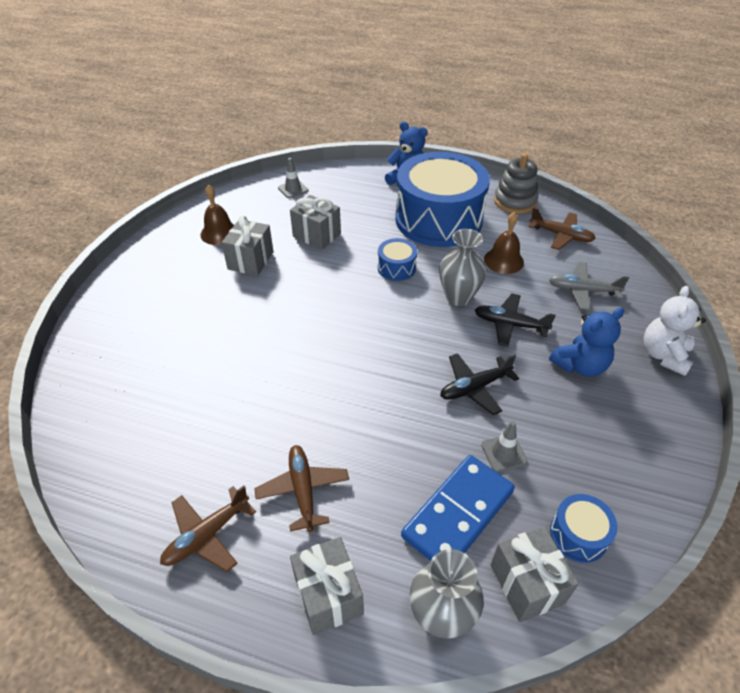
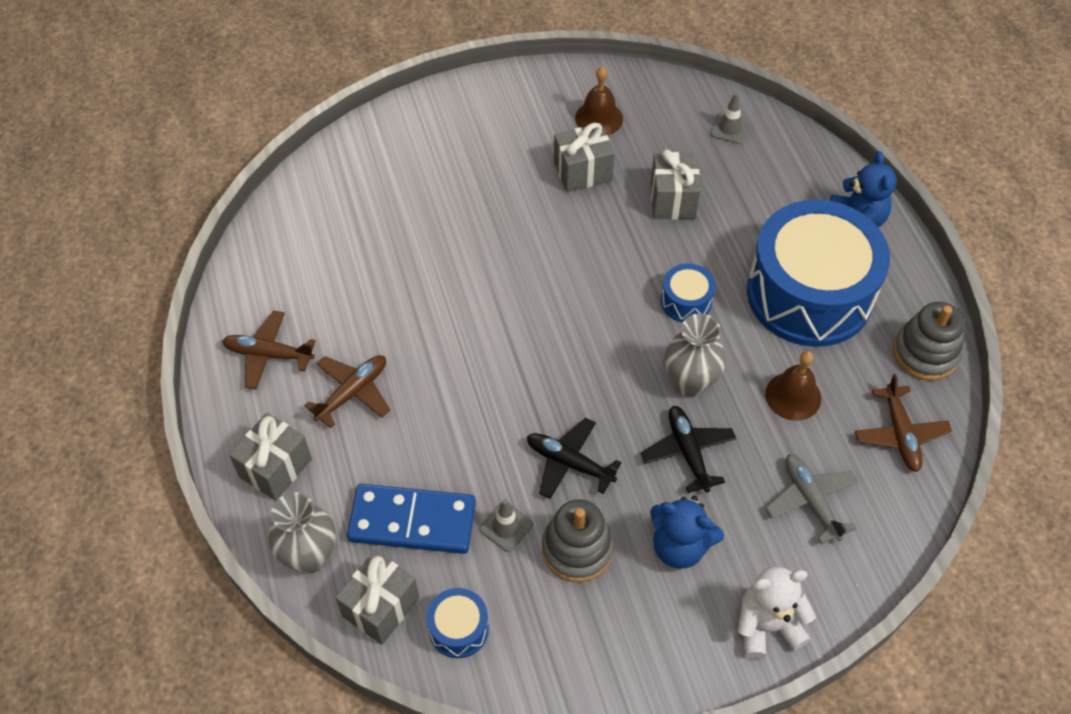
camera: 55 degrees right, 10 degrees up
none -> grey stacking toy [542,499,614,582]

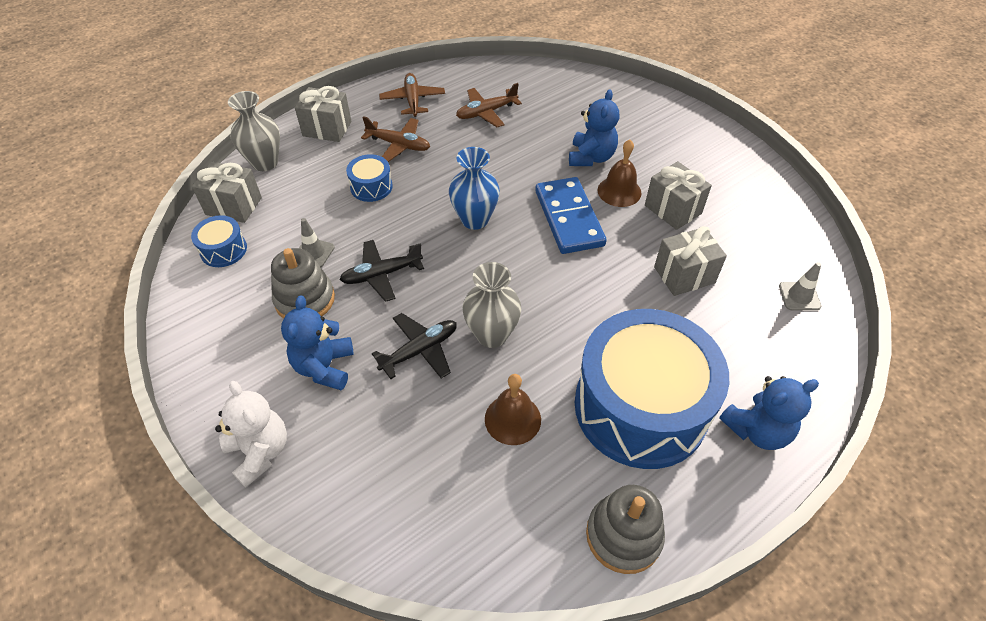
camera: 70 degrees right, 5 degrees down
blue domino [347,484,476,554] -> blue domino moved to [535,177,606,254]
black plane [527,417,622,499] -> black plane turned 120 degrees counterclockwise [340,240,424,302]
brown bell [575,66,623,135] -> brown bell moved to [598,140,642,207]
blue drum [661,263,716,322] -> blue drum moved to [346,154,393,202]
grey plane [766,454,858,544] -> none
brown plane [855,374,952,472] -> brown plane moved to [456,83,522,127]
none -> blue vase [449,147,500,230]
none -> blue teddy bear [569,89,619,166]

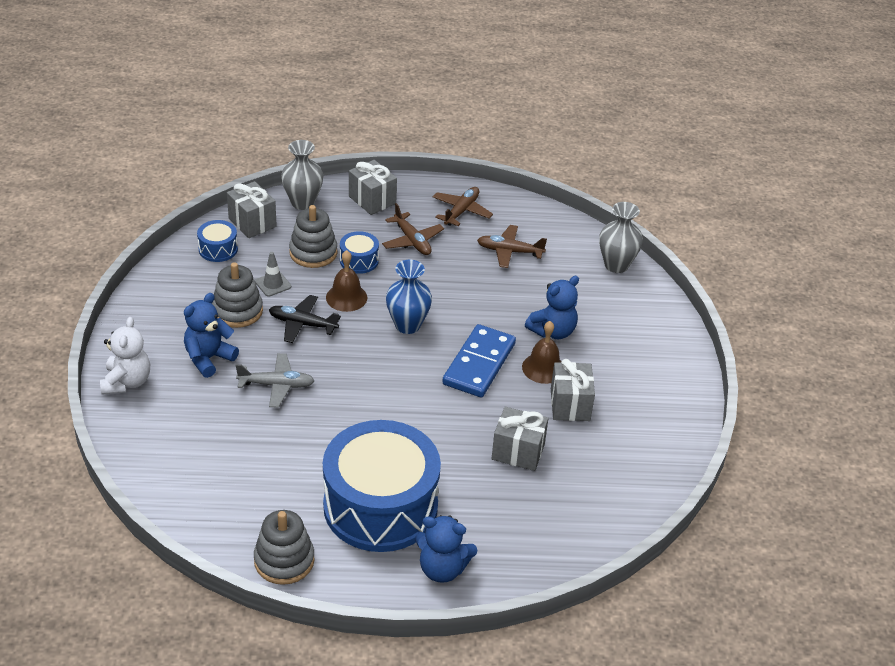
camera: 35 degrees right, 10 degrees down
black plane [372,313,457,379] -> grey plane [235,353,315,408]
grey vase [463,262,521,348] -> grey vase moved to [599,202,643,273]
brown bell [485,374,541,445] -> brown bell moved to [326,250,367,312]
grey traffic cone [779,262,821,311] -> none
none -> grey stacking toy [289,205,337,268]

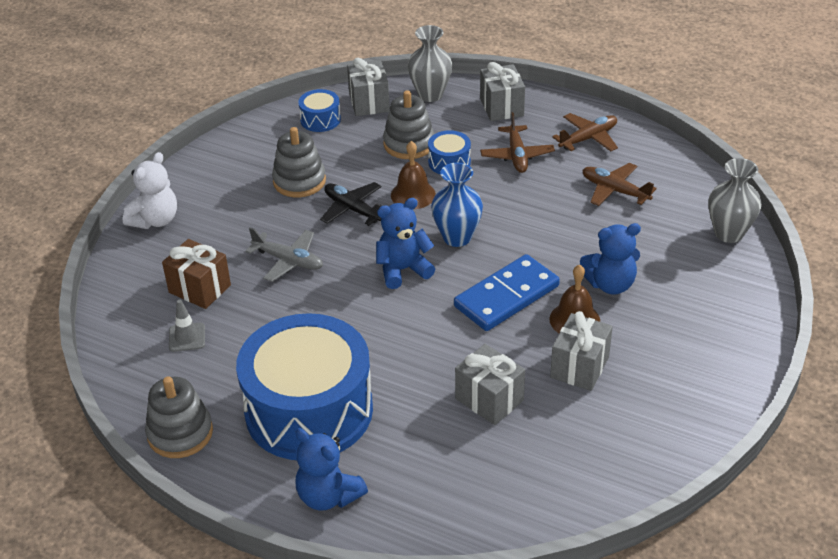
camera: 30 degrees right, 0 degrees up
blue teddy bear [184,293,239,378] -> blue teddy bear moved to [376,198,435,289]
grey traffic cone [255,252,291,296] -> grey traffic cone moved to [169,300,205,352]
none -> brown gift [162,239,231,309]

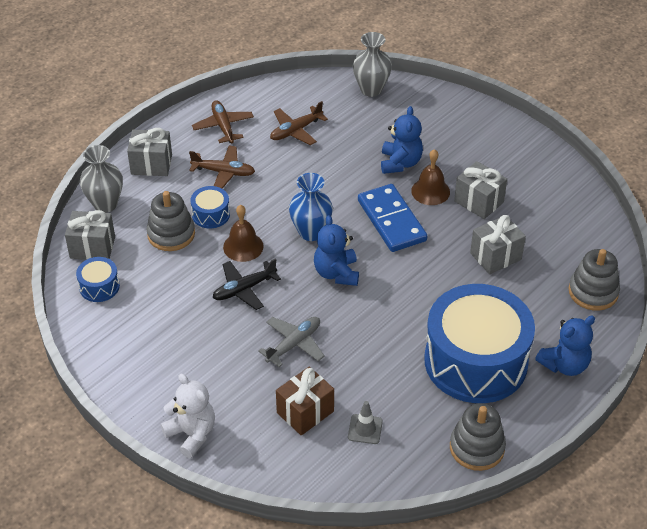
camera: 75 degrees left, 5 degrees up
grey stacking toy [272,127,326,197] -> grey stacking toy moved to [569,249,620,311]

